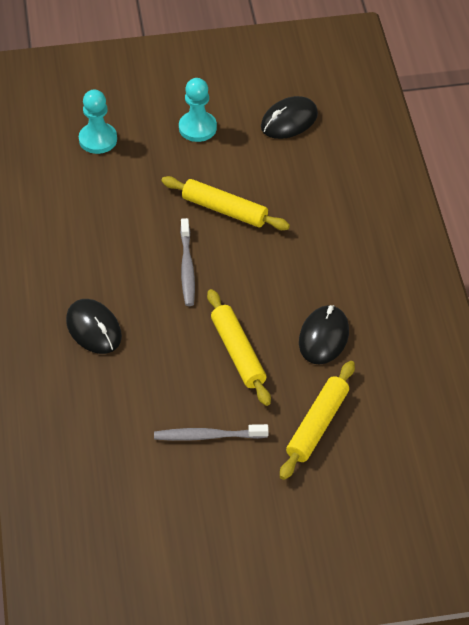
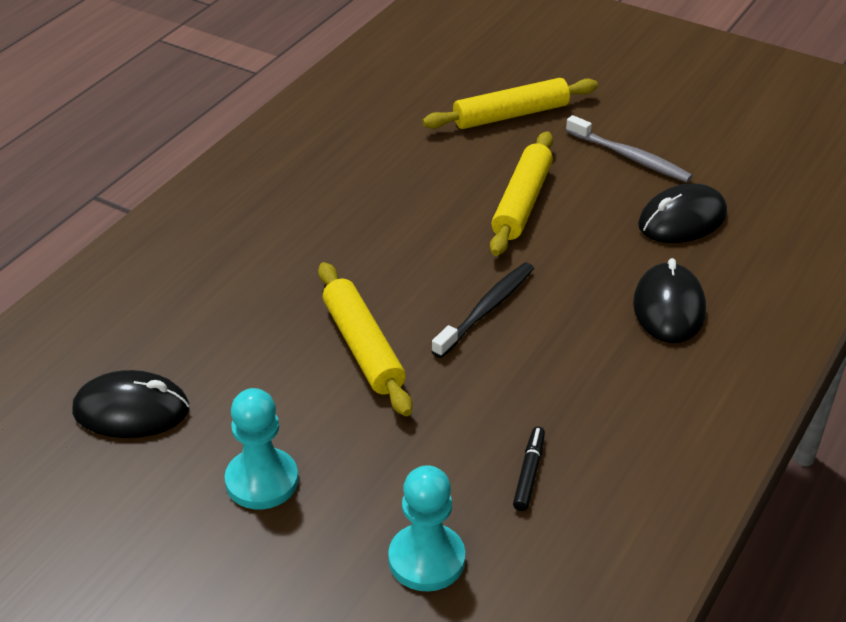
camera: 140 degrees left, 10 degrees down
grey toothbrush [180,218,195,306] -> black toothbrush [431,263,534,358]
black mouse [299,305,349,364] -> black mouse moved to [638,183,727,243]
none -> black marker [513,427,545,511]

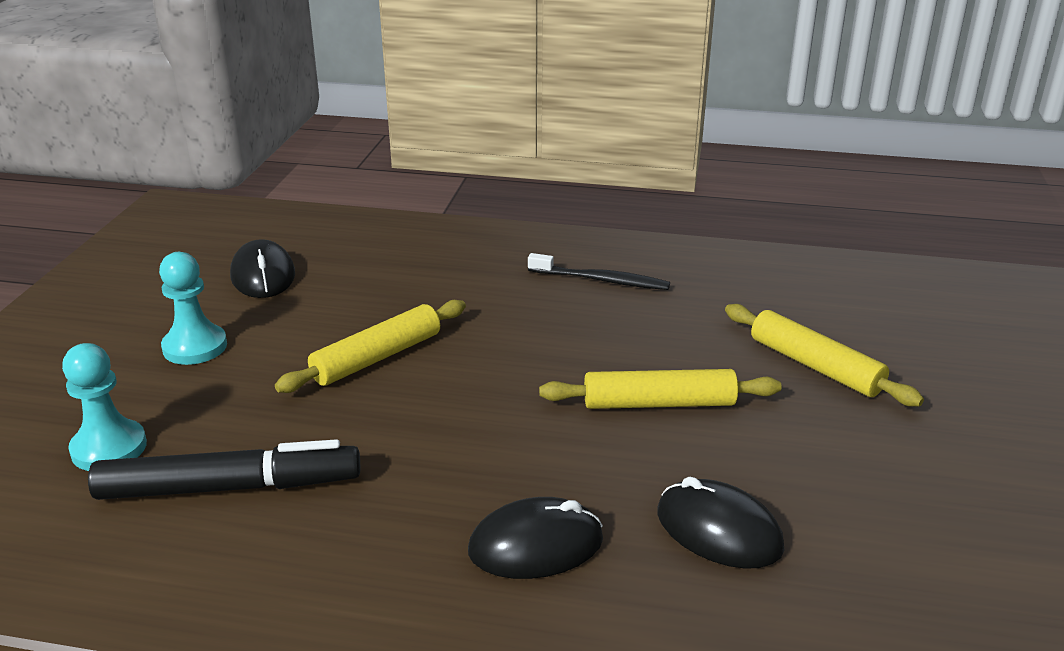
camera: 70 degrees right, 10 degrees down
black toothbrush [431,263,534,358] -> black toothbrush moved to [528,253,670,290]
black marker [513,427,545,511] -> black marker [88,439,360,500], size x2.38
grey toothbrush [566,115,693,182] -> none

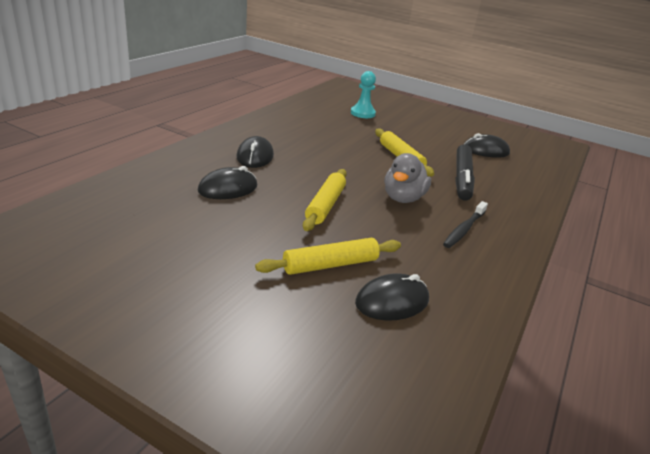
camera: 105 degrees right, 0 degrees up
black marker [88,439,360,500] -> black marker moved to [455,144,475,201]
turquoise pawn [159,252,227,365] -> none
none -> black mouse [355,274,429,321]
none -> grey duck [384,153,431,203]

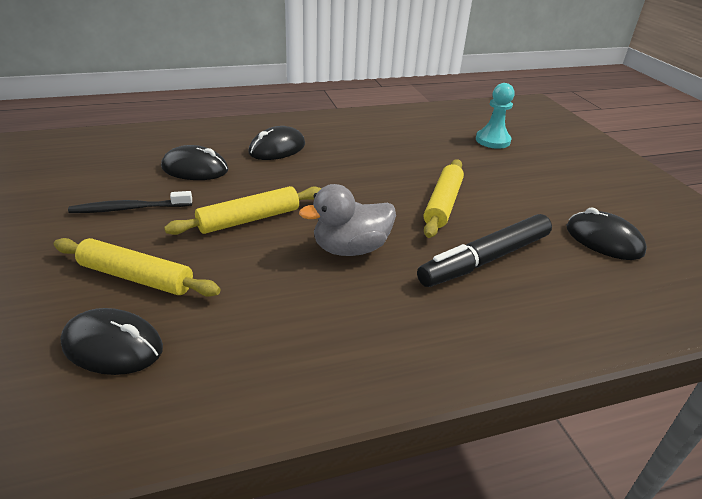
camera: 45 degrees right, 5 degrees up
black toothbrush [443,201,488,248] -> black toothbrush moved to [68,191,192,213]

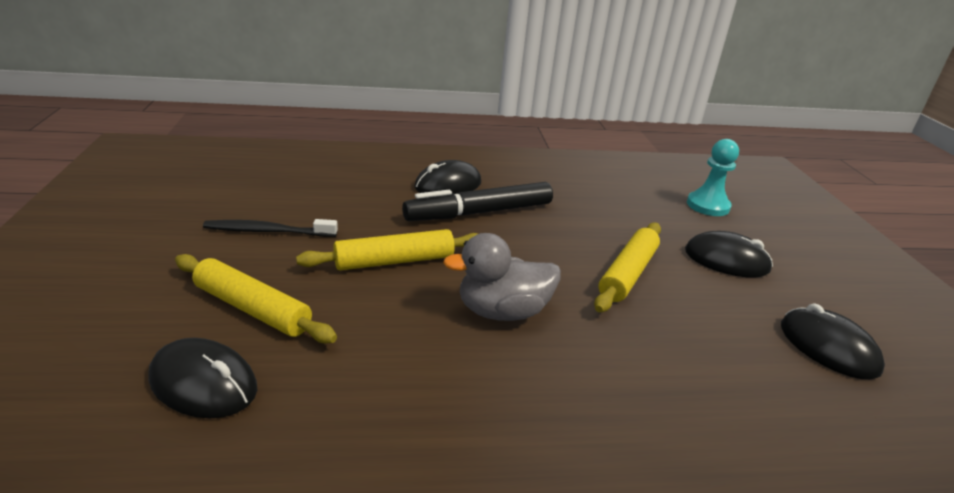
camera: 10 degrees right, 5 degrees down
black mouse [161,145,228,180] -> black mouse moved to [685,231,773,278]
black marker [417,214,552,287] -> black marker moved to [402,182,553,221]

